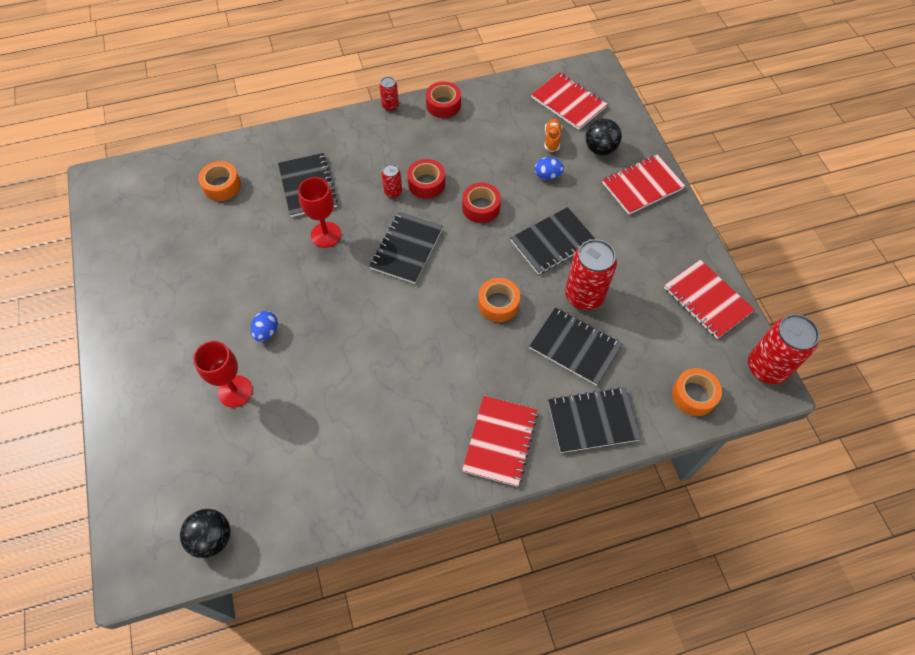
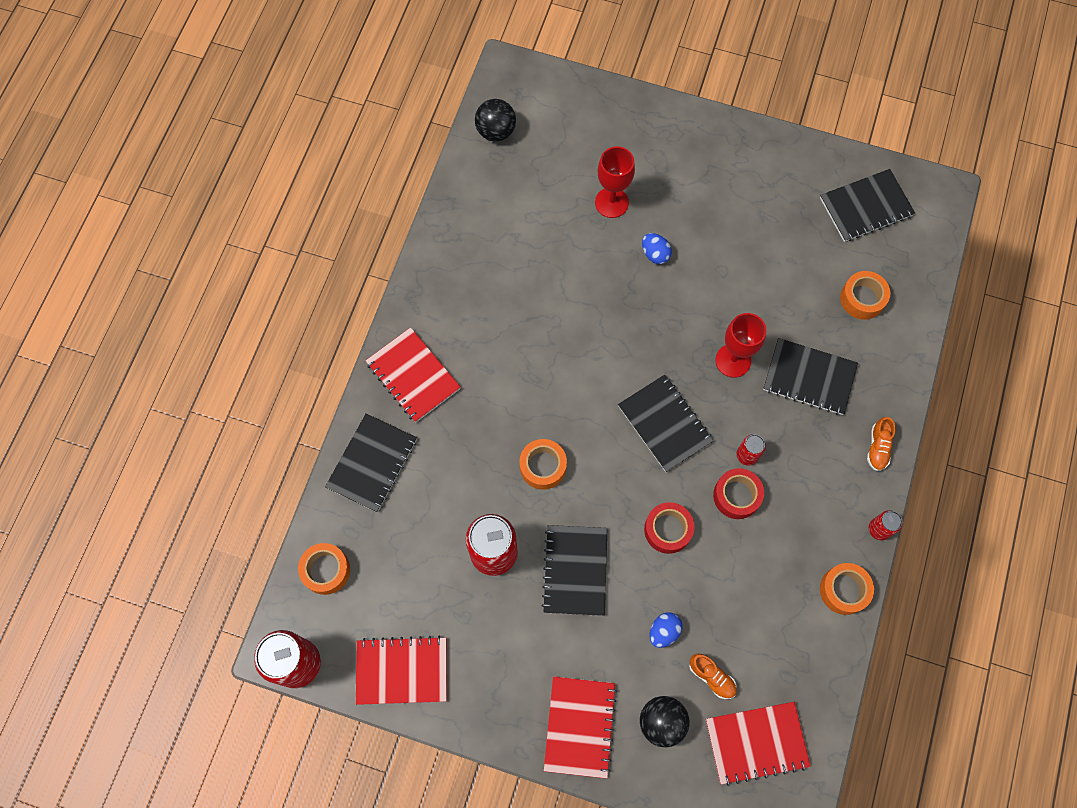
camera: 125 degrees right, 10 degrees up
red tape [426,81,461,118] -> orange tape [820,563,874,615]
black notebook [529,307,623,386] -> black notebook moved to [820,169,915,242]
none -> orange shoe [867,417,895,471]

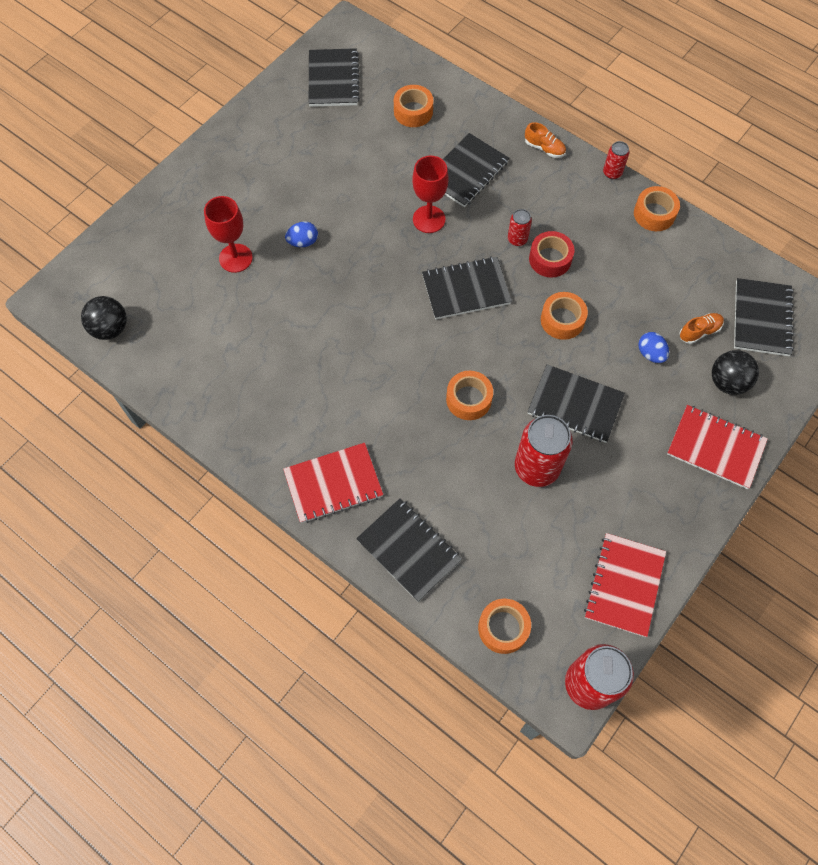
camera: 70 degrees left, 5 degrees down
red tape [644,502,695,554] -> orange tape [541,292,588,340]
red notebook [706,702,811,786] -> black notebook [734,278,794,356]

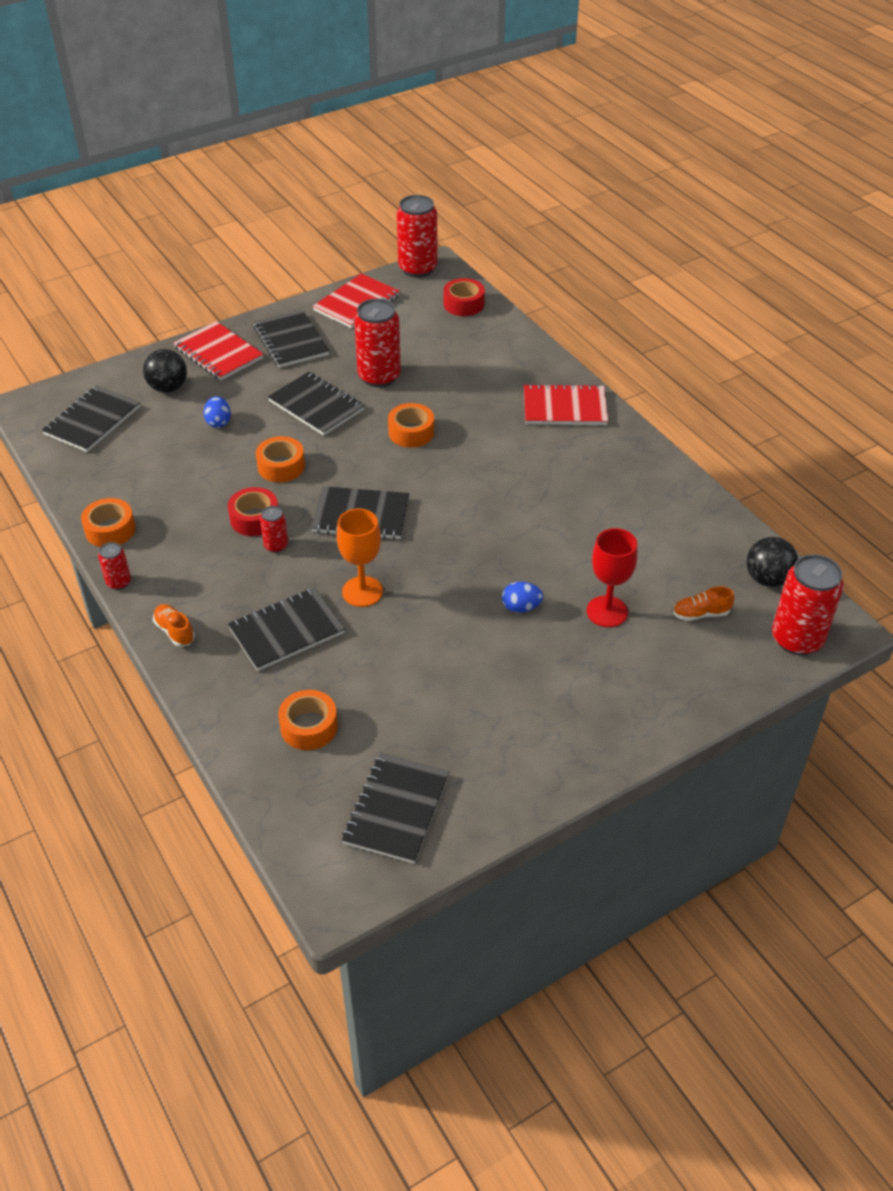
camera: 160 degrees left, 20 degrees down
black notebook [356,498,462,602] -> black notebook moved to [253,310,329,368]
red goblet [412,156,449,233] -> orange goblet [337,509,383,607]
orange tape [478,599,531,654] -> red tape [444,278,485,316]
orange shoe [680,313,724,344] -> orange shoe moved to [673,586,734,621]
none -> red can [772,554,844,655]

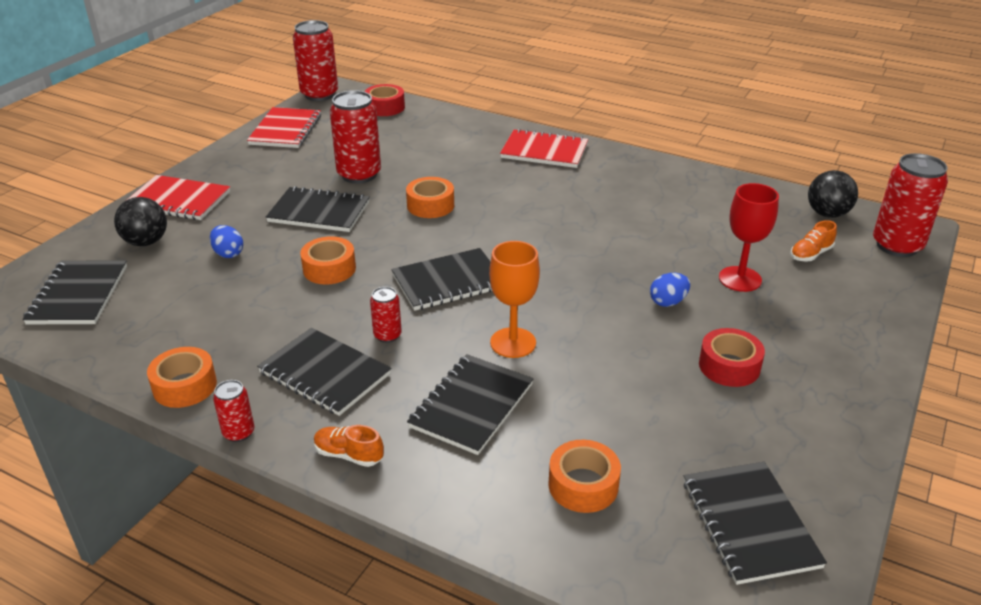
camera: 30 degrees left, 10 degrees down
red tape [228,487,278,536] -> red tape moved to [699,328,765,387]
black notebook [253,310,329,368] -> black notebook moved to [257,328,391,416]
red notebook [524,384,608,425] -> red notebook turned 45 degrees clockwise [500,129,588,168]

